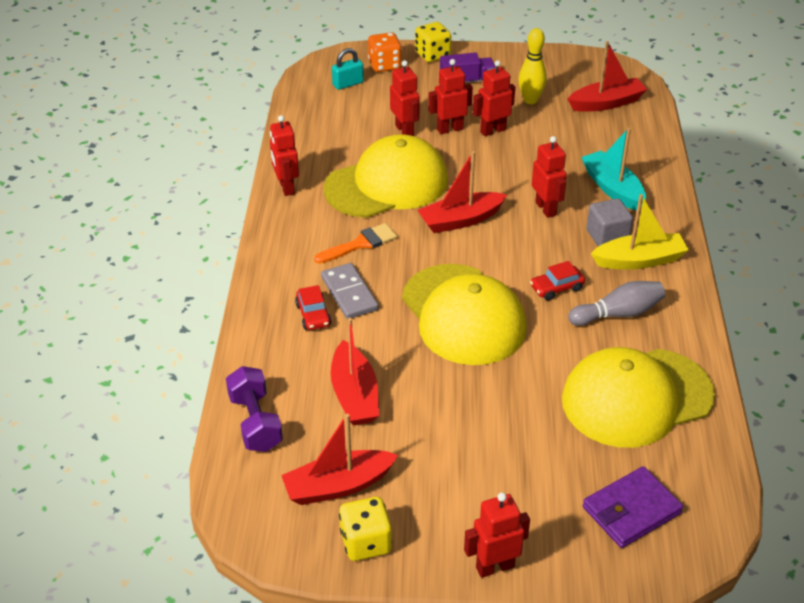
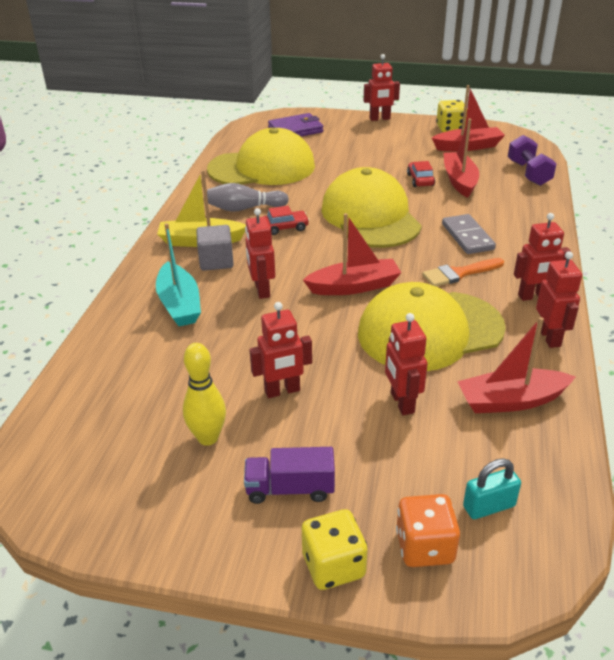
camera: 170 degrees left, 5 degrees down
red car [295,285,332,330] -> red car moved to [407,161,435,187]
red robot [428,59,473,134] -> red robot moved to [514,213,571,301]
red boat [568,41,648,112] -> red boat moved to [457,317,576,413]

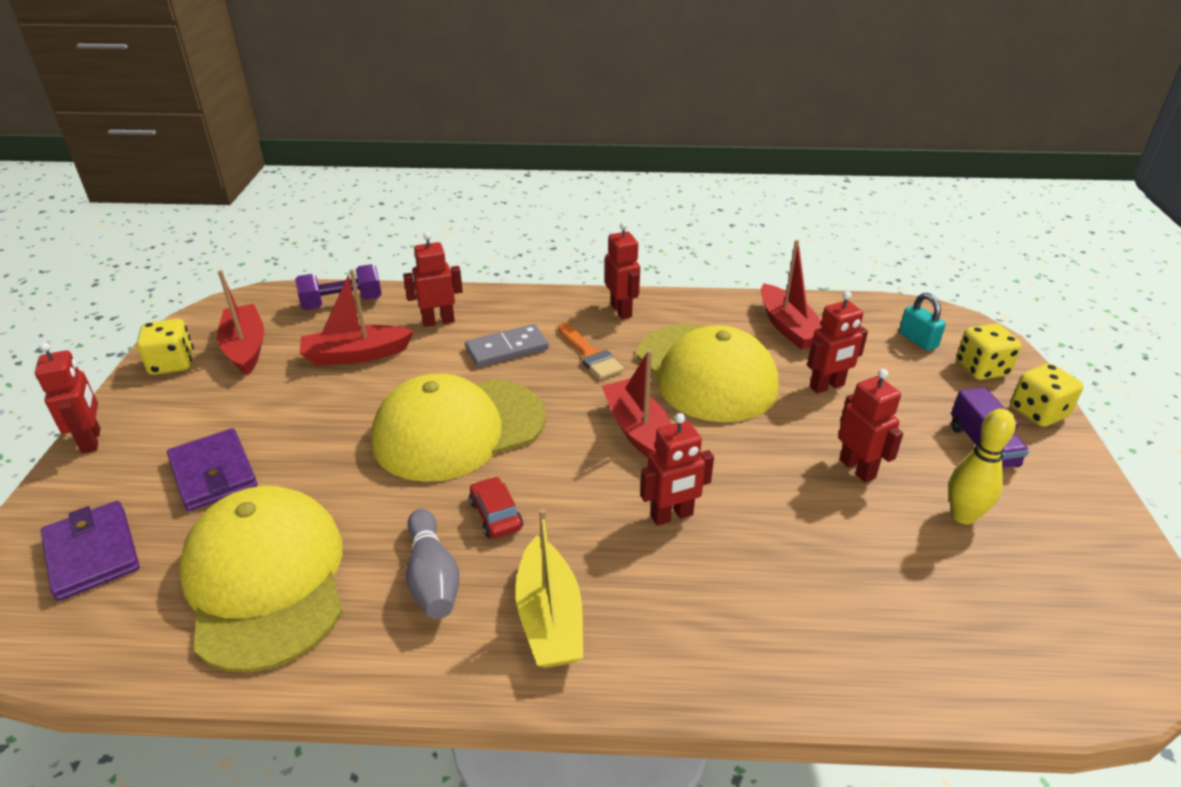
camera: 100 degrees left, 0 degrees up
turquoise boat [156,223,201,326] -> none
grey cube [196,225,234,271] -> none
orange dice [396,494,460,567] -> yellow dice [956,324,1021,380]
red car [407,161,435,187] -> none
red robot [536,251,582,348] -> red robot moved to [403,232,463,327]
none -> purple wallet [167,428,257,511]

